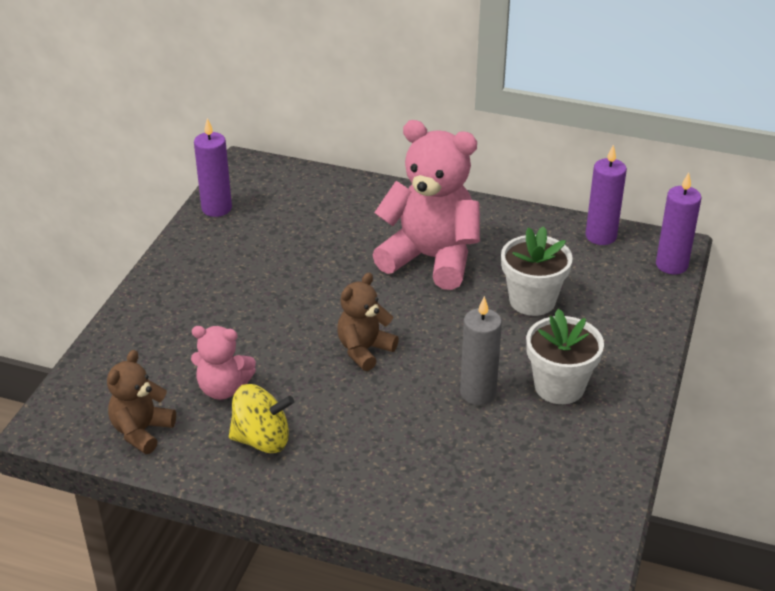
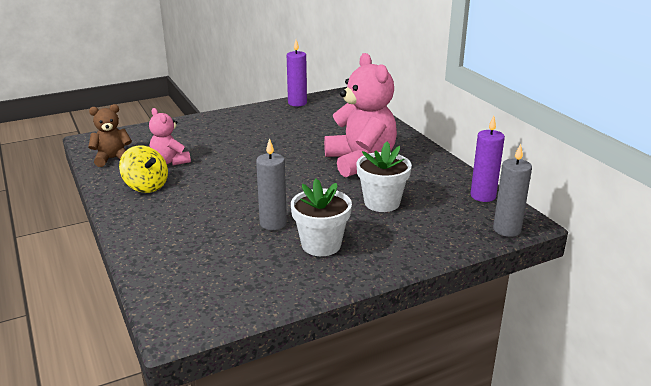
camera: 45 degrees right, 10 degrees down
brown teddy bear [337,273,399,371] -> none
purple candle [656,172,702,274] -> grey candle [493,144,532,237]

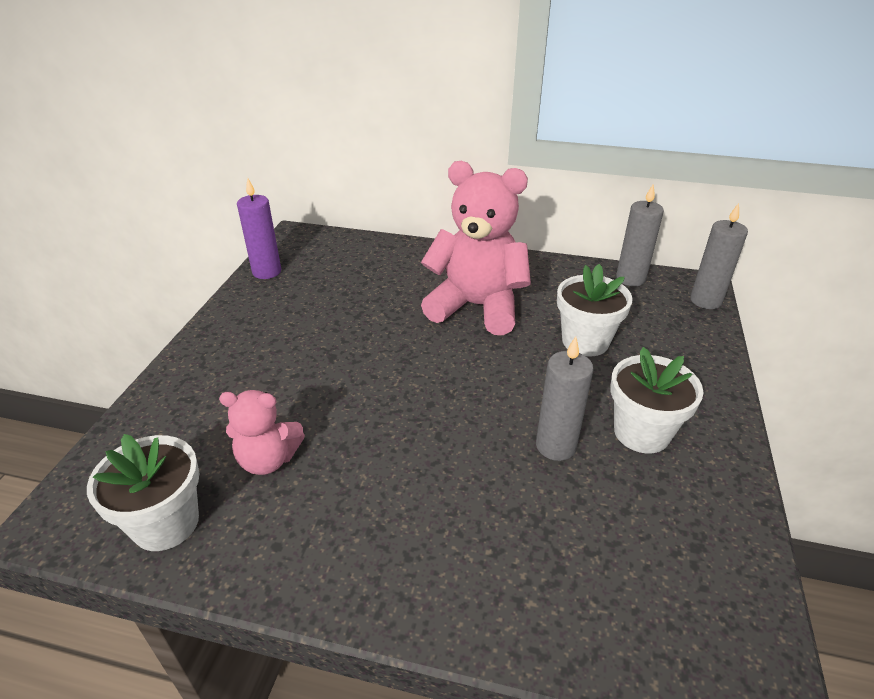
camera: 50 degrees left, 10 degrees up
brown teddy bear [88,104,132,167] -> white flower pot [87,434,199,551]
yellow spinning top [119,146,168,193] -> none
purple candle [470,116,505,202] -> grey candle [616,184,664,286]

